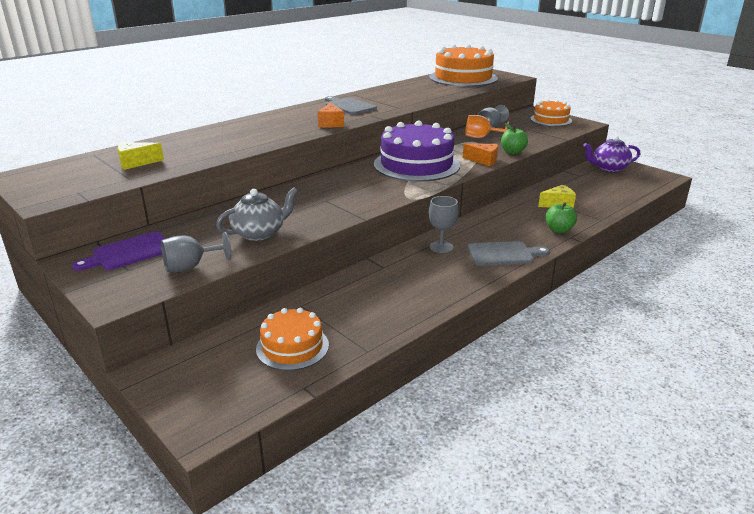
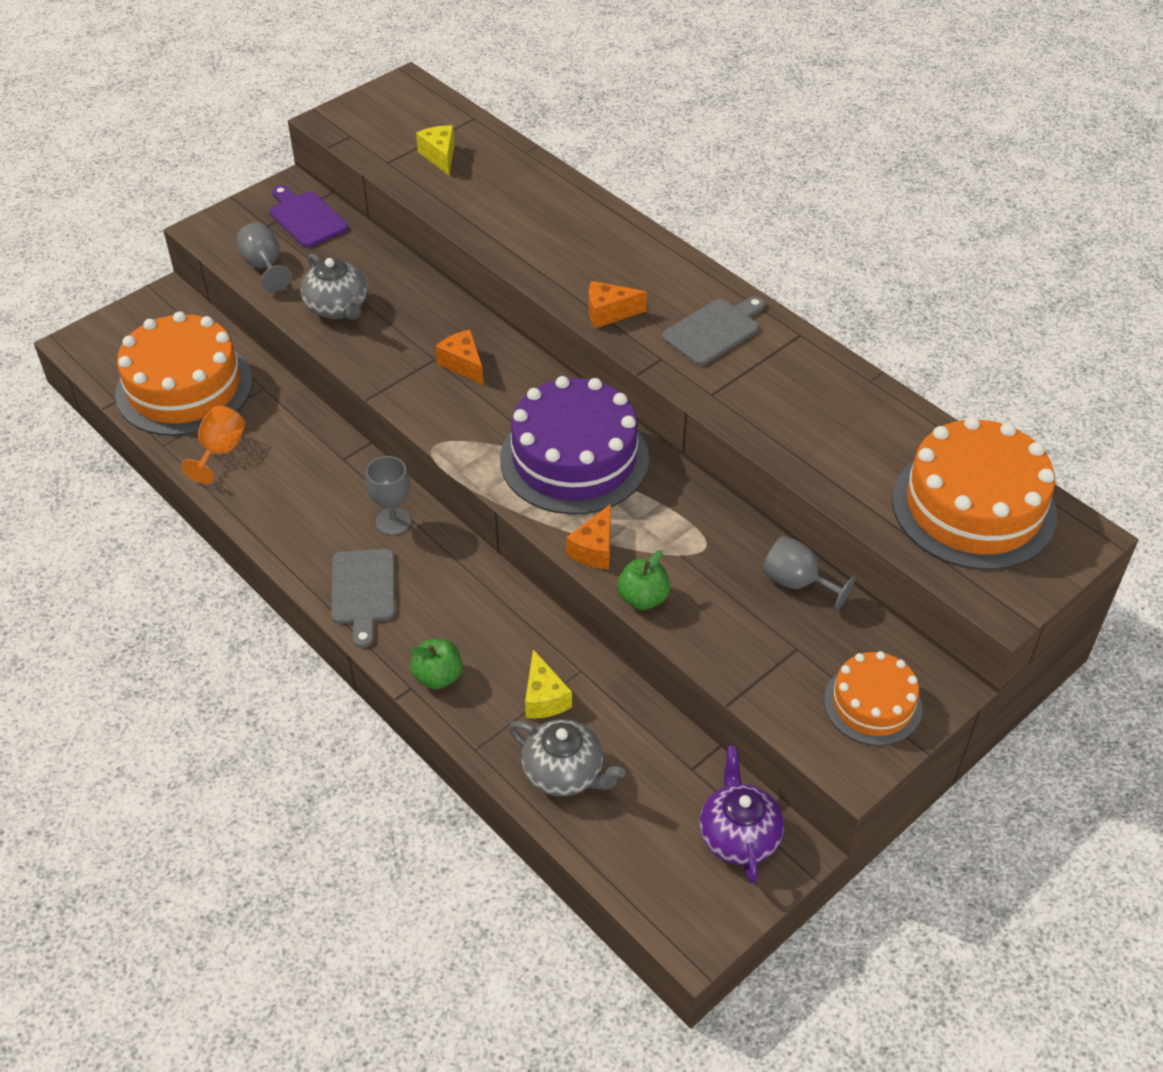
camera: 90 degrees right, 20 degrees up
orange cake [256,308,329,371] -> orange cake [115,311,252,436], size x1.75
orange goblet [465,115,509,138] -> orange goblet moved to [181,406,245,484]
none -> orange cheese [436,330,484,385]
none -> grey teapot [509,719,625,796]

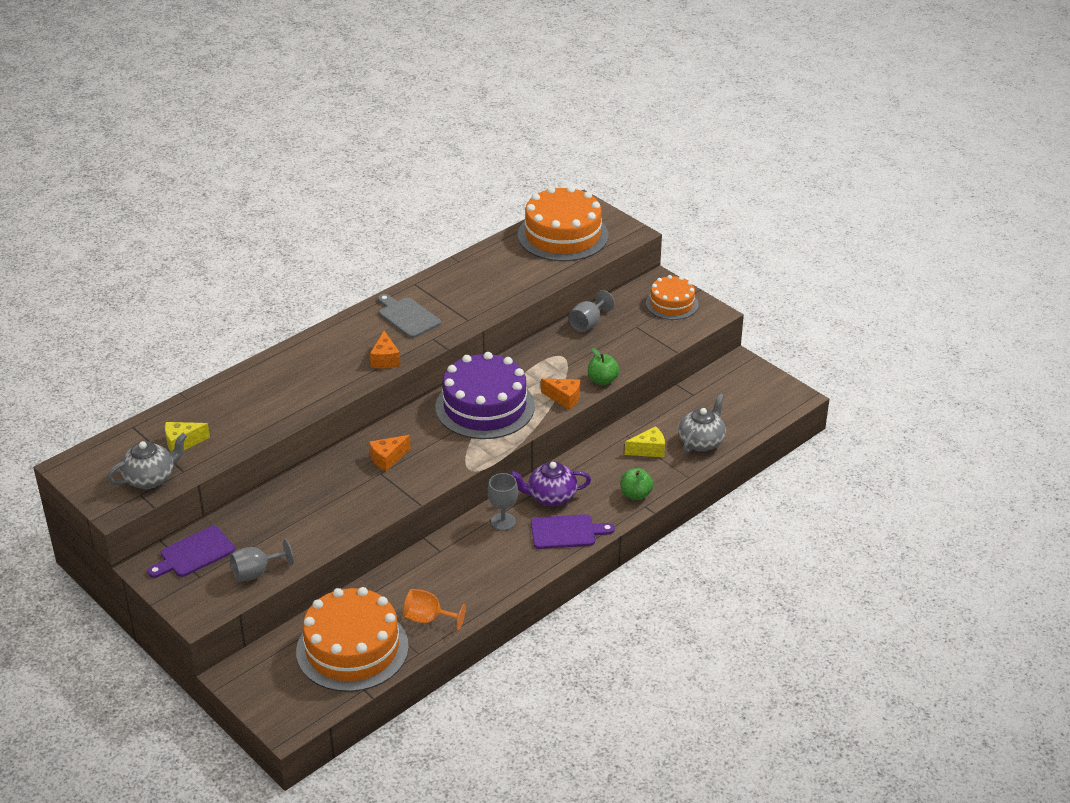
camera: 90 degrees left, 10 degrees down
grey teapot [301,254,367,320] -> grey teapot moved to [108,433,187,489]
grey cutting board [331,549,395,648] -> purple cutting board [531,514,615,549]
purple teapot [699,746,784,883] -> purple teapot moved to [510,462,591,506]

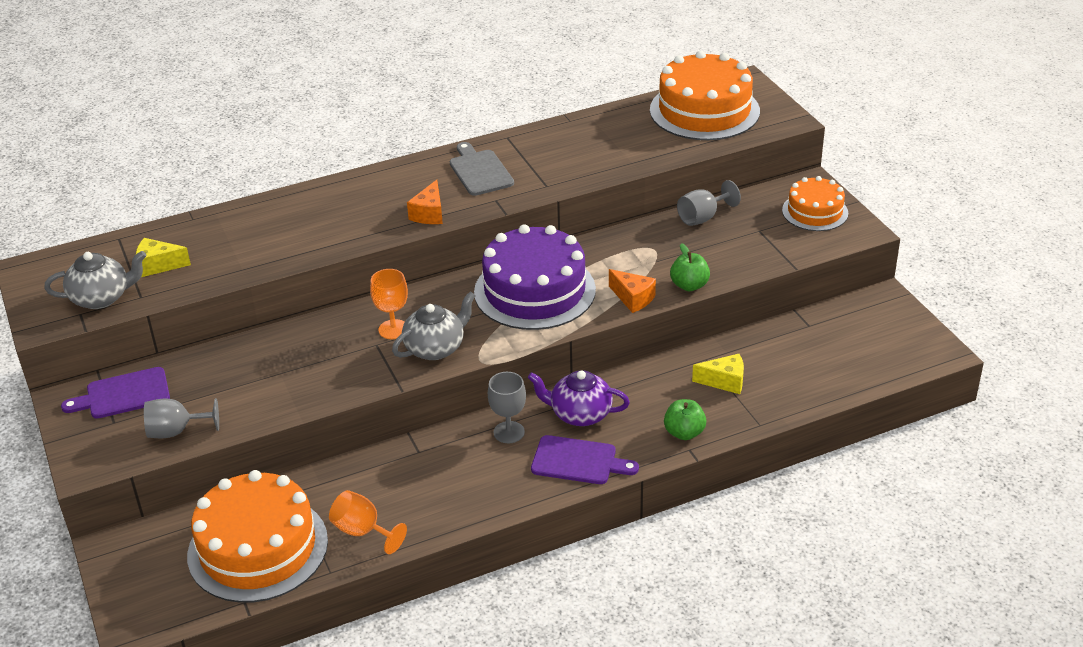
camera: 20 degrees right, 0 degrees up
orange cheese [369,435,411,472] -> orange goblet [370,269,408,339]
grey teapot [678,394,726,453] -> grey teapot moved to [392,291,476,360]

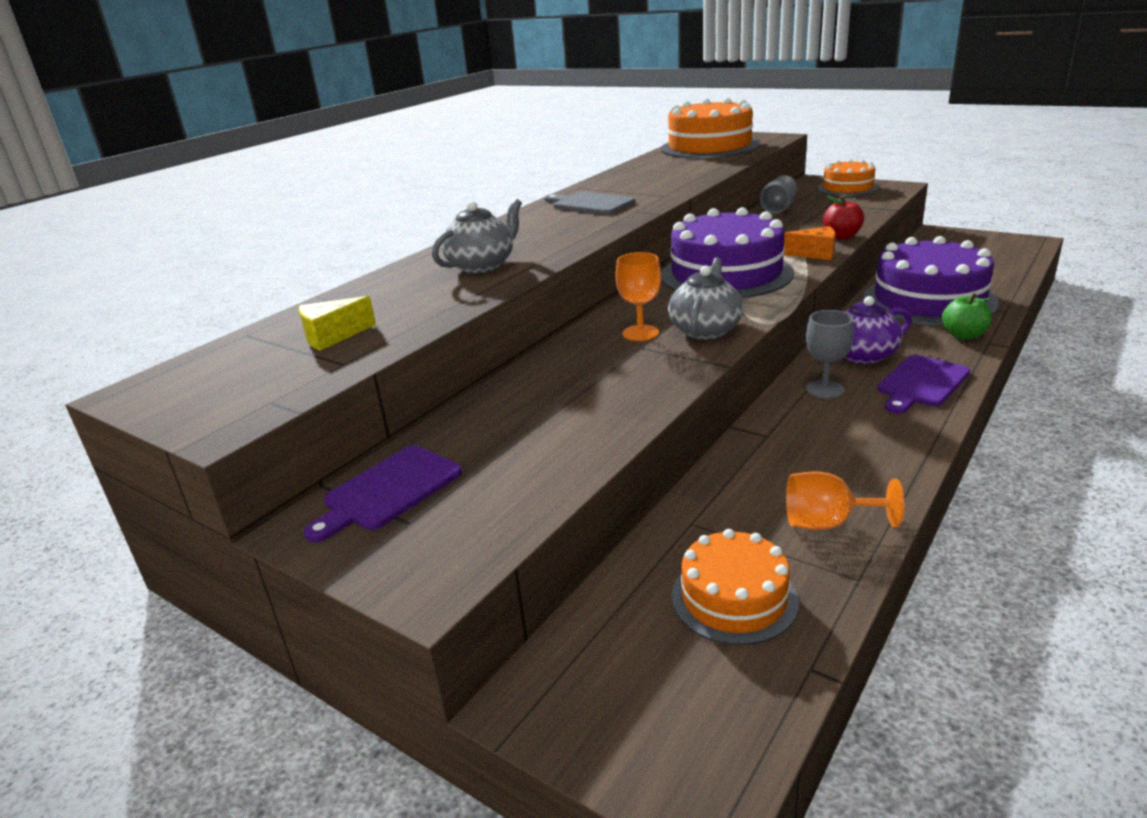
camera: 30 degrees left, 10 degrees down
grey teapot [44,251,147,309] -> grey teapot moved to [432,199,522,274]
grey goblet [144,398,219,438] -> none
orange cake [187,470,328,603] -> orange cake [672,529,799,645], size x0.57
orange cheese [407,180,443,224] -> none
purple cutting board [531,435,639,484] -> purple cutting board turned 150 degrees clockwise [877,355,970,414]
green apple [670,243,710,291] -> red apple [823,195,864,239]
yellow cheese [692,354,744,394] -> purple cake [863,236,999,326]

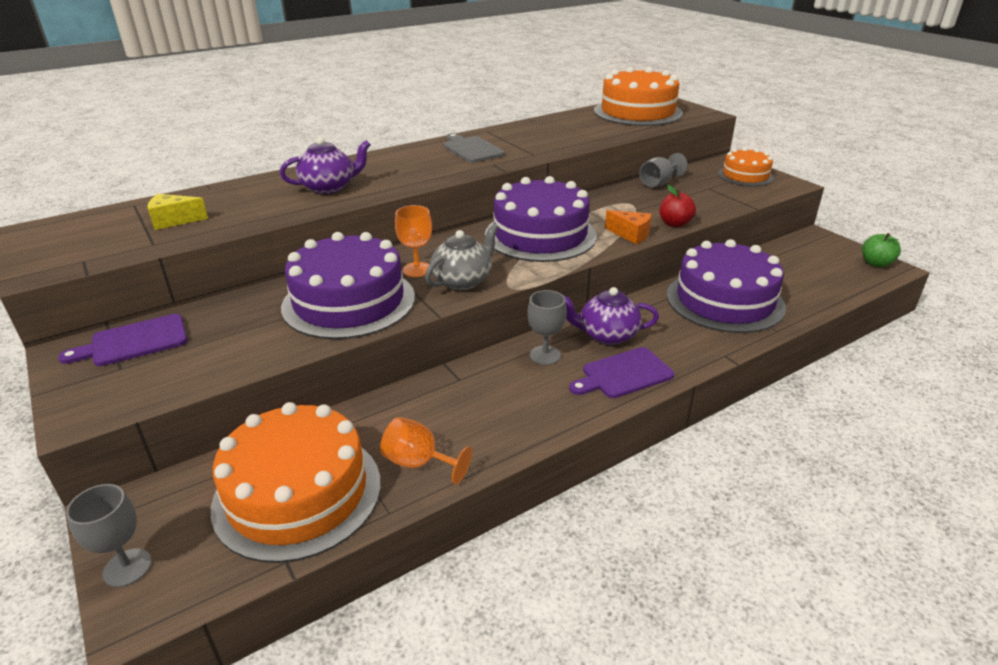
camera: 20 degrees right, 5 degrees up
grey teapot [432,199,522,274] -> purple teapot [280,137,371,194]
orange cake [672,529,799,645] -> orange cake [211,402,381,563], size x1.75
green apple [942,293,992,340] -> green apple moved to [862,233,901,268]
none -> grey goblet [66,484,152,587]
none -> purple cake [281,232,415,339]

